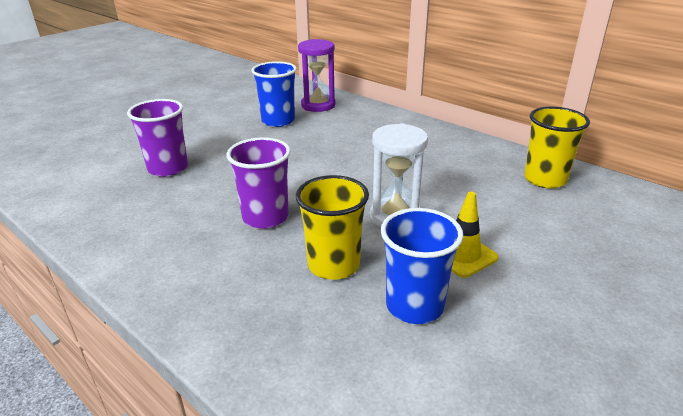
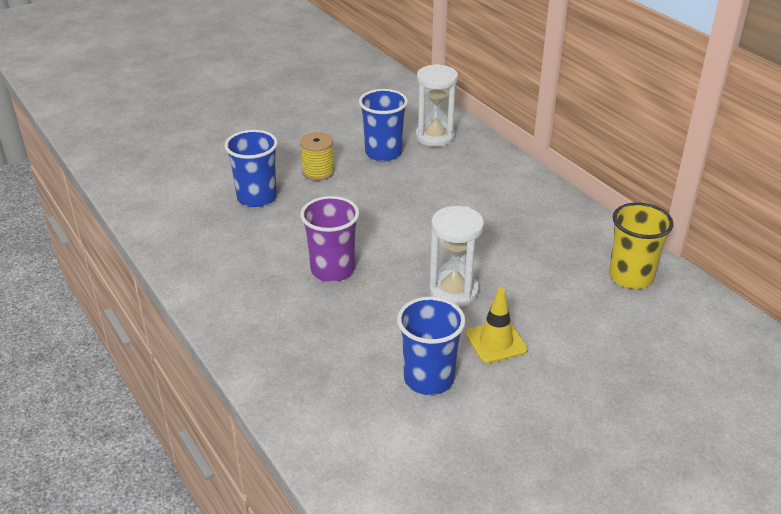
camera: 15 degrees right, 5 degrees up
purple cup [127,99,188,177] -> blue cup [224,130,278,207]
yellow cup [296,175,369,280] -> none
purple hourglass [298,39,335,112] -> white hourglass [416,64,458,147]
none -> yellow spool [300,132,334,181]

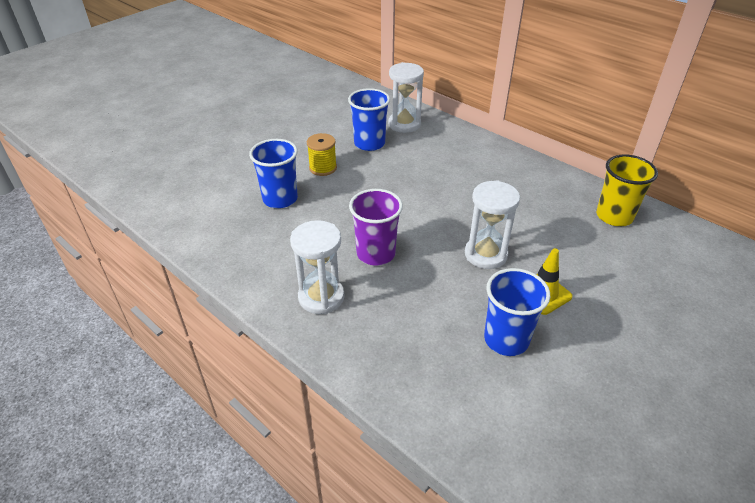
camera: 15 degrees left, 5 degrees up
none -> white hourglass [290,220,344,314]

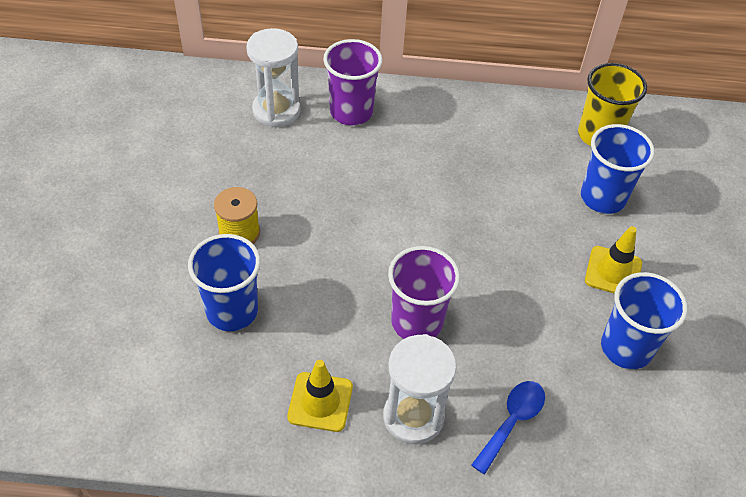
camera: 40 degrees left, 10 degrees up
blue cup [348,88,390,151] -> blue cup moved to [581,124,655,214]
white hourglass [465,180,520,269] -> none
none -> yellow traffic cone [287,360,353,432]
none -> purple cup [323,39,382,125]
none -> blue spoon [472,381,545,474]

